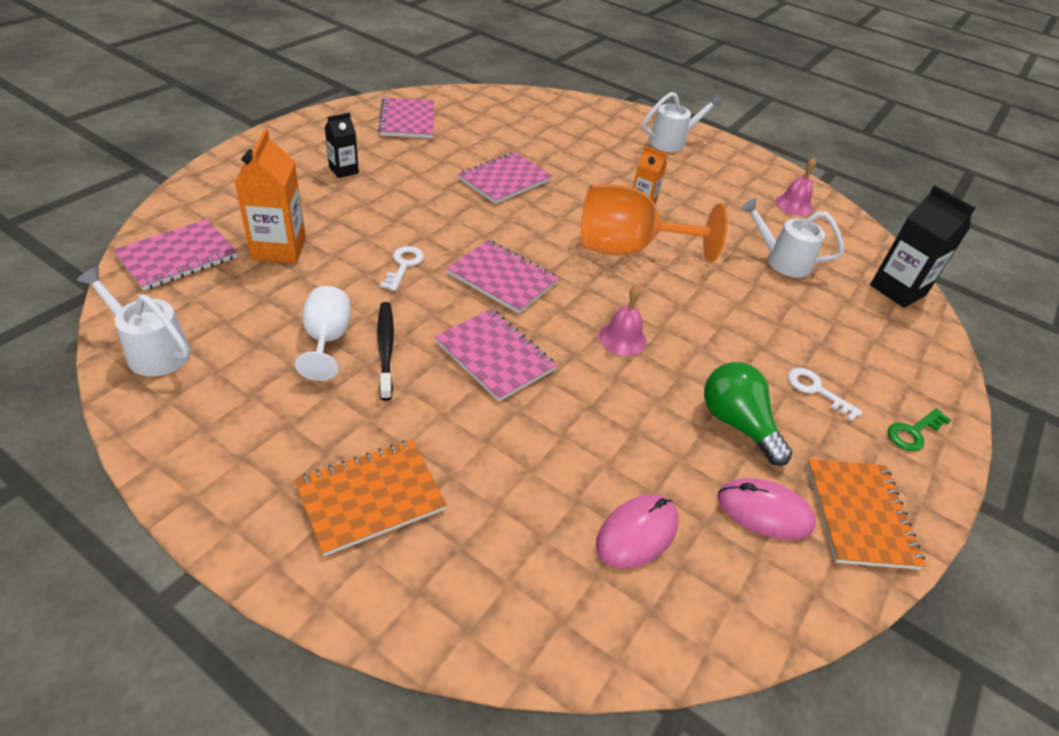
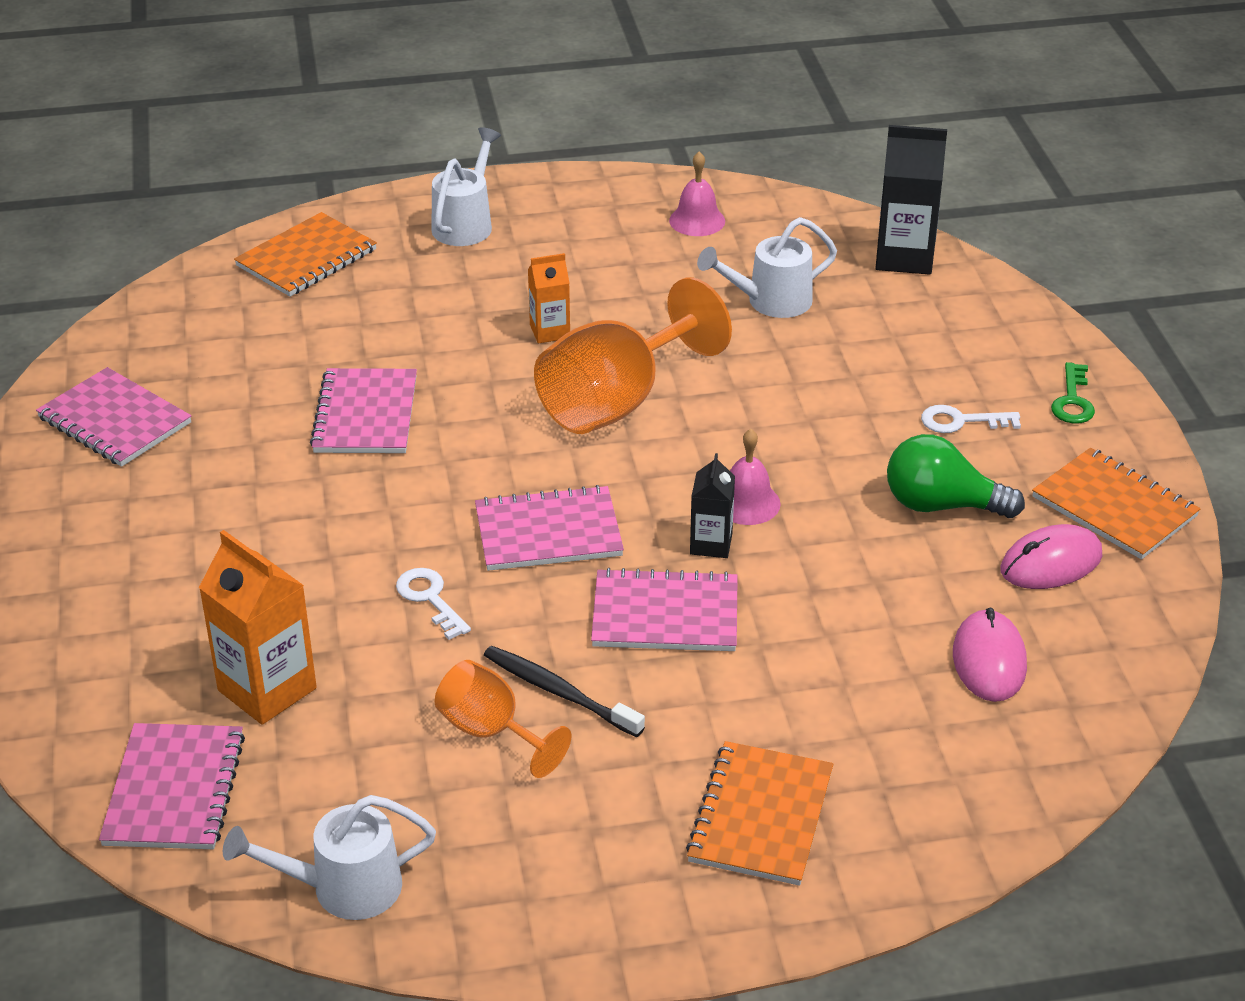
camera: 40 degrees left, 5 degrees down
white goblet [295,286,351,381] -> orange goblet [435,660,571,778]
black carton [325,113,359,178] -> black carton moved to [690,453,735,558]
none -> orange notebook [234,212,377,297]

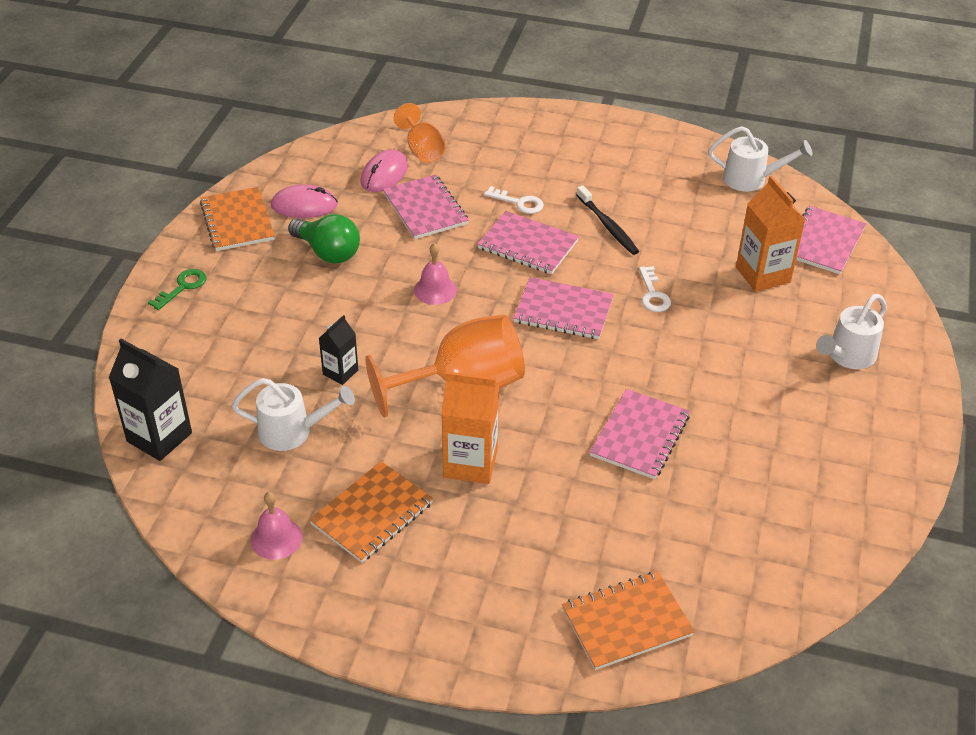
camera: 155 degrees left, 5 degrees up
pink notebook [36,367,192,467] -> pink notebook moved to [383,174,469,239]
white watering can [431,127,501,246] -> white watering can moved to [816,294,887,369]
orange goblet [435,660,571,778] -> orange goblet moved to [394,103,446,163]
orange carton [528,253,570,344] -> orange carton [441,371,499,484], size x1.72
orange notebook [686,741,833,886] -> orange notebook moved to [309,461,433,563]
black carton [690,453,735,558] -> black carton moved to [319,315,358,385]
white key [921,405,1021,433] -> white key moved to [484,186,544,214]

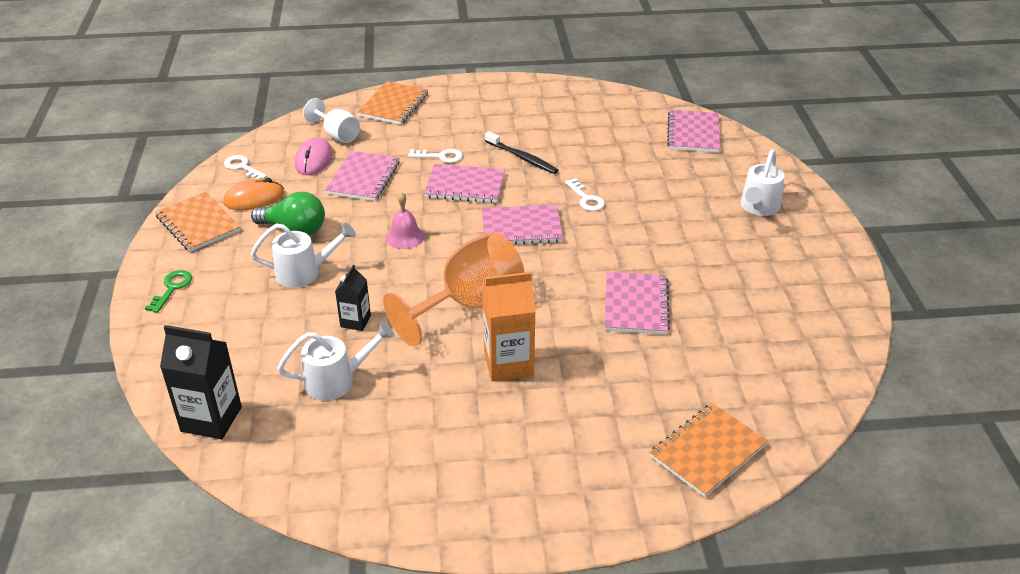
camera: 20 degrees left, 5 degrees down
pink bell [250,492,302,560] -> none
pink mouse [271,184,338,218] -> orange mouse [223,178,284,210]
orange notebook [309,461,433,563] -> orange notebook moved to [357,81,428,125]
pink notebook [383,174,469,239] -> pink notebook turned 60 degrees clockwise [325,151,400,201]
orange goblet [394,103,446,163] -> white goblet [303,98,360,143]
white watering can [708,126,812,192] -> white watering can moved to [251,223,356,288]
orange carton [736,175,806,292] -> none
none -> white key [224,155,267,179]

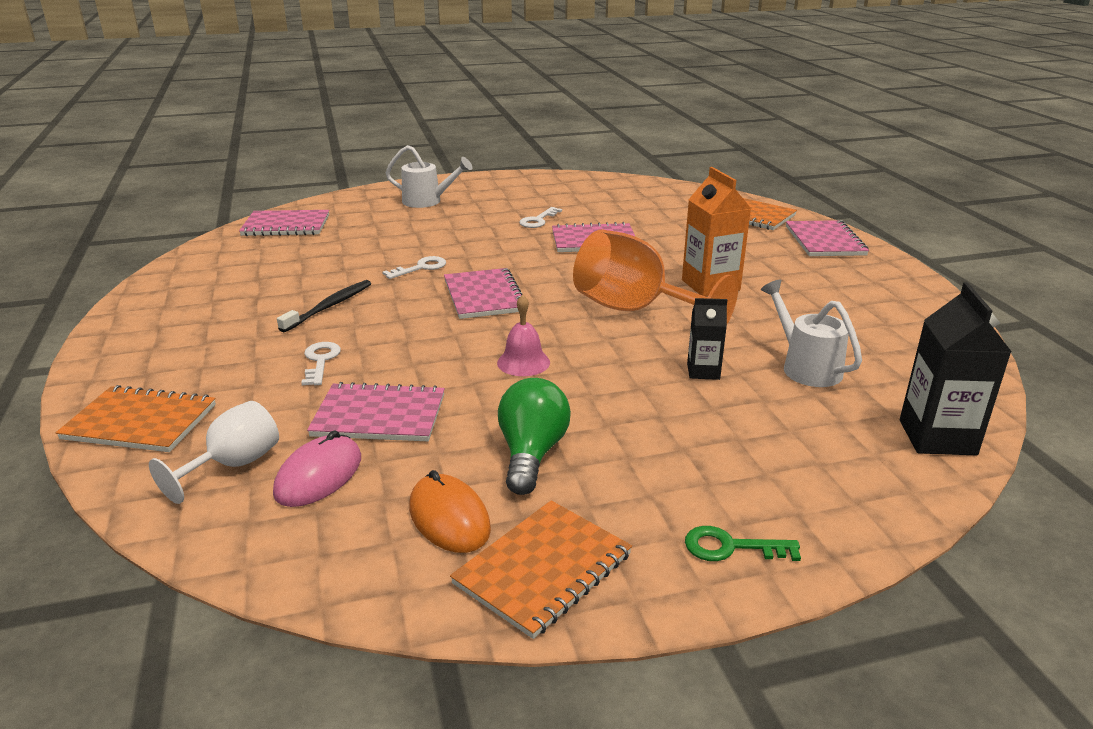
camera: 100 degrees left, 10 degrees down
white key [224,155,267,179] -> white key moved to [519,207,562,228]
white watering can [251,223,356,288] -> none
pink mouse [295,137,332,175] -> pink mouse turned 60 degrees counterclockwise [273,431,361,507]
pink notebook [424,164,505,203] -> pink notebook moved to [786,220,869,256]

